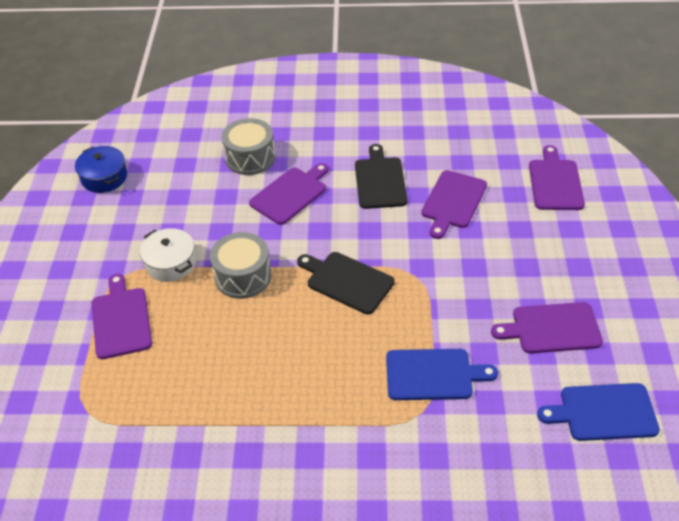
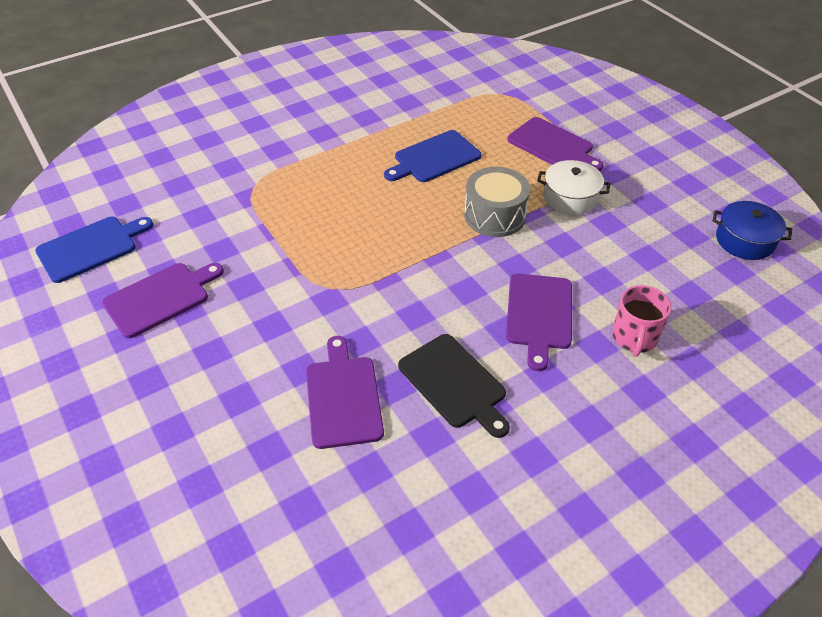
camera: 145 degrees right, 0 degrees up
grey drum [222,118,275,175] -> pink mug [612,285,671,357]
black cutting board [297,252,395,315] -> none
blue cutting board [386,349,498,400] -> blue cutting board moved to [384,130,481,182]
purple cutting board [529,145,585,210] -> none

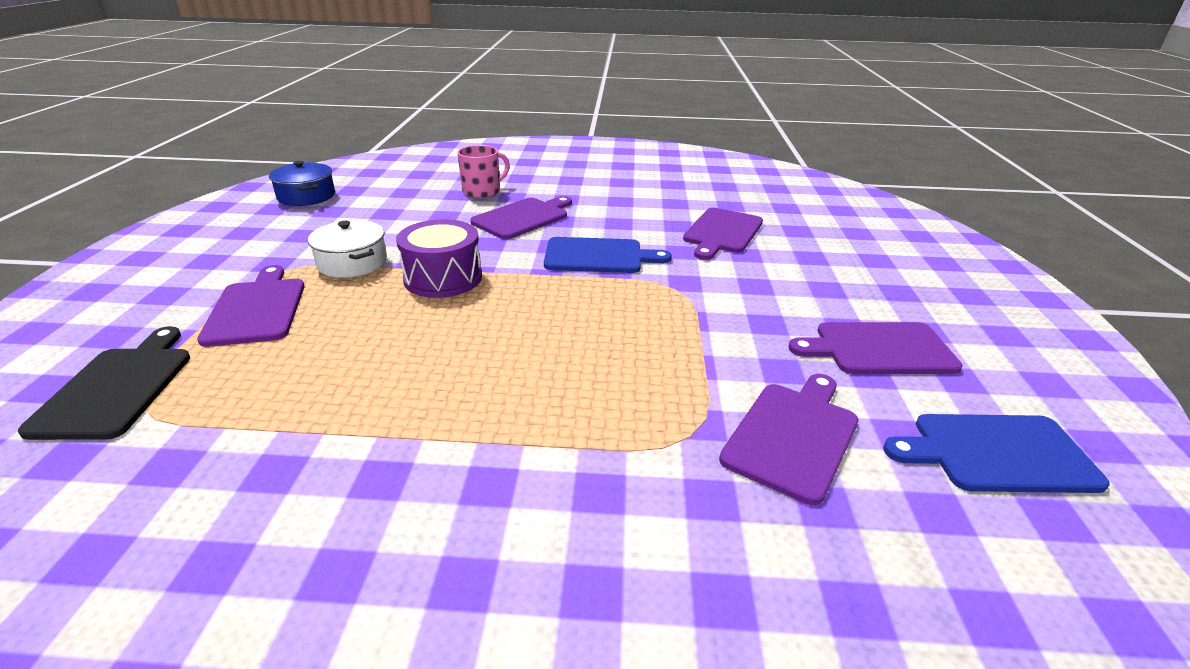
camera: 145 degrees left, 15 degrees down
blue cutting board [384,130,481,182] -> blue cutting board moved to [544,237,672,273]
black cutting board [398,334,510,438] -> black cutting board moved to [18,326,190,440]
grey drum [464,167,530,237] -> purple drum [396,219,482,298]
none -> purple cutting board [719,374,858,505]

